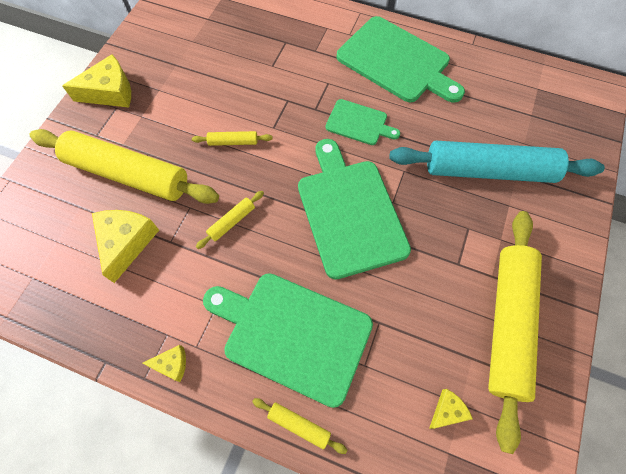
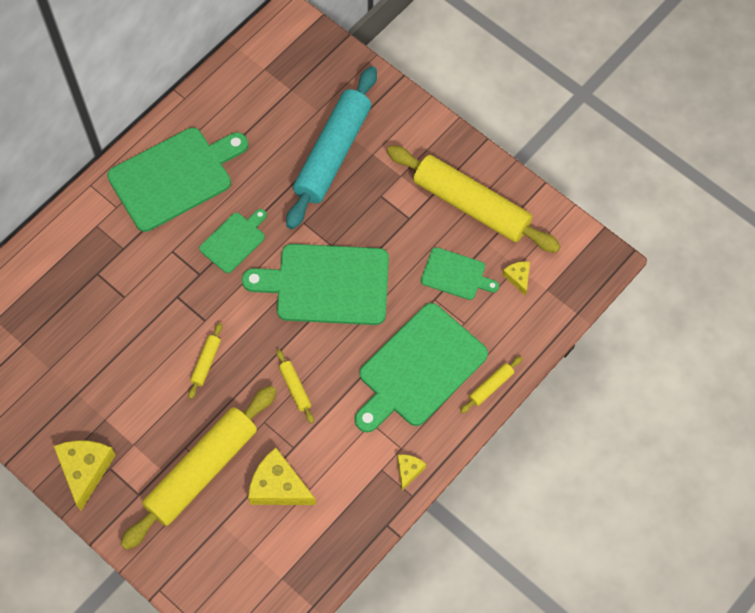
camera: 70 degrees left, 0 degrees up
none -> green cutting board [421,247,499,300]

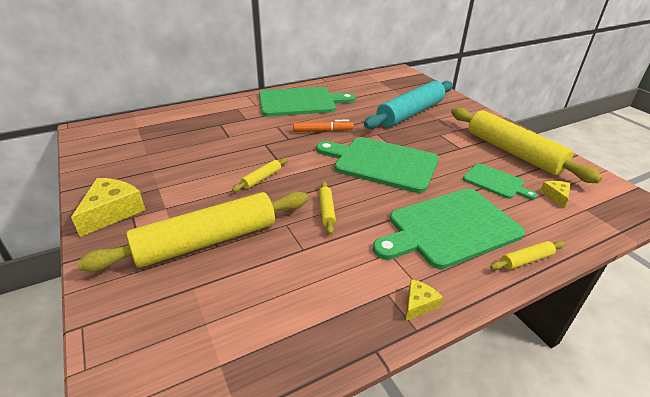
camera: 20 degrees right, 30 degrees down
green cutting board [199,209,267,273] -> orange marker [293,119,354,132]
yellow cheese [248,448,316,505] -> none

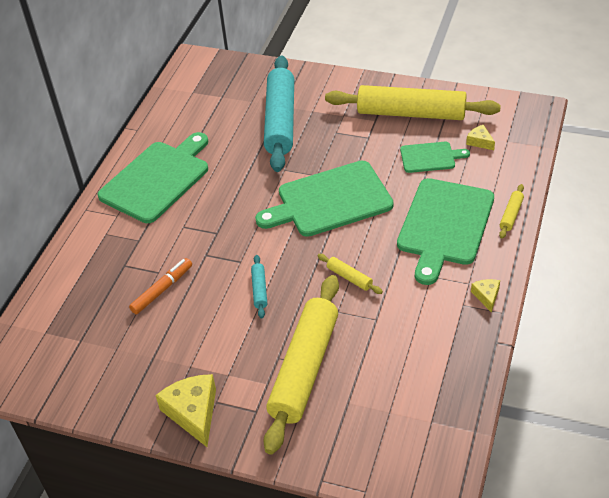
camera: 40 degrees left, 10 degrees up
yellow rolling pin [232,158,288,192] -> turquoise rolling pin [251,255,267,319]
orange marker [293,119,354,132] -> orange marker moved to [129,258,192,314]

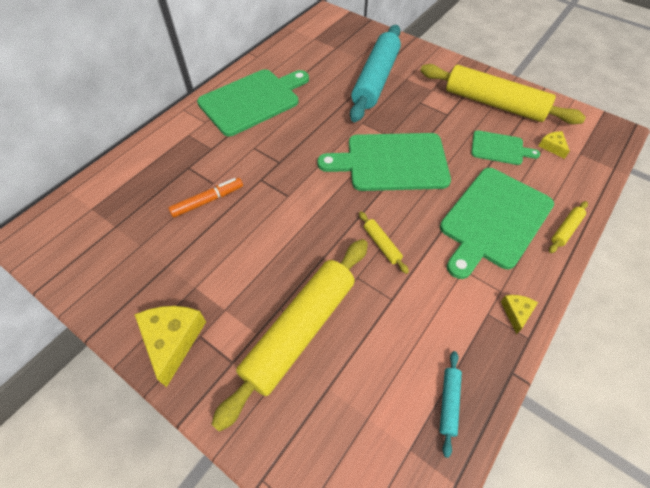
camera: 15 degrees right, 10 degrees up
turquoise rolling pin [251,255,267,319] -> turquoise rolling pin moved to [440,351,462,458]

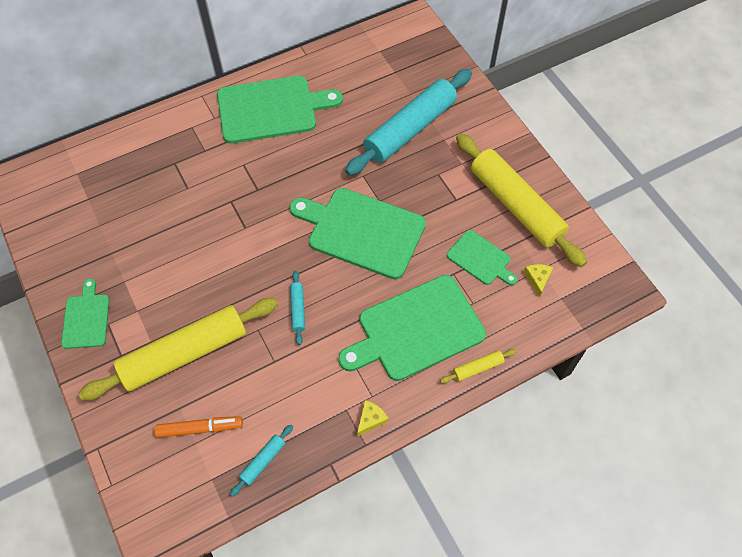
camera: 25 degrees right, 5 degrees up
yellow cheese [134,306,206,387] -> green cutting board [61,279,110,349]
orange marker [168,178,243,218] -> orange marker moved to [154,416,243,438]
yellow rolling pin [359,211,409,274] -> turquoise rolling pin [290,271,305,345]

